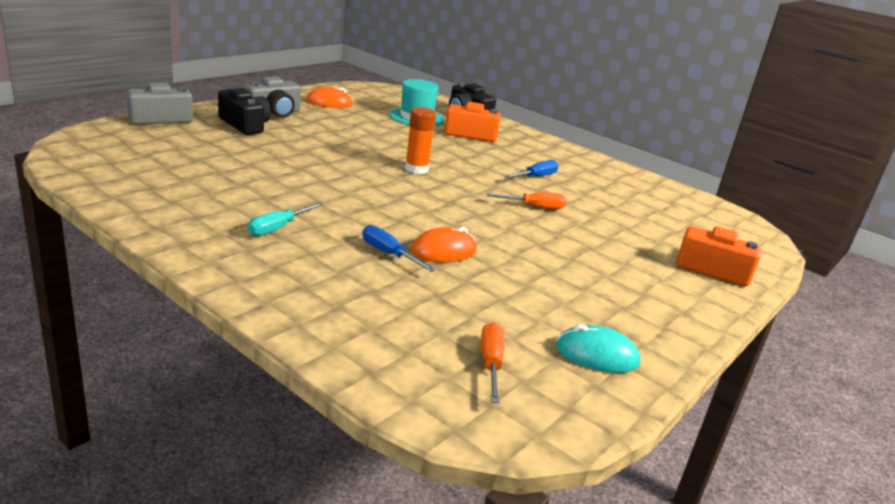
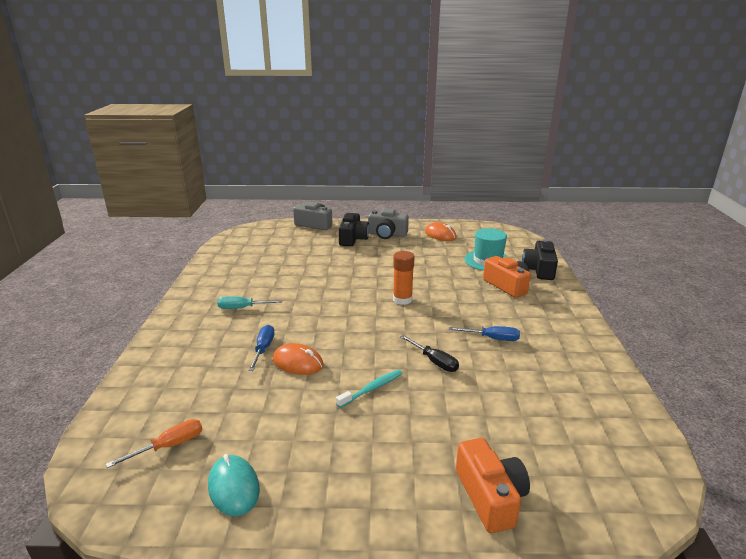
camera: 55 degrees right, 0 degrees up
orange screwdriver [487,192,566,209] -> black screwdriver [400,335,459,372]
none -> turquoise toothbrush [336,370,403,408]

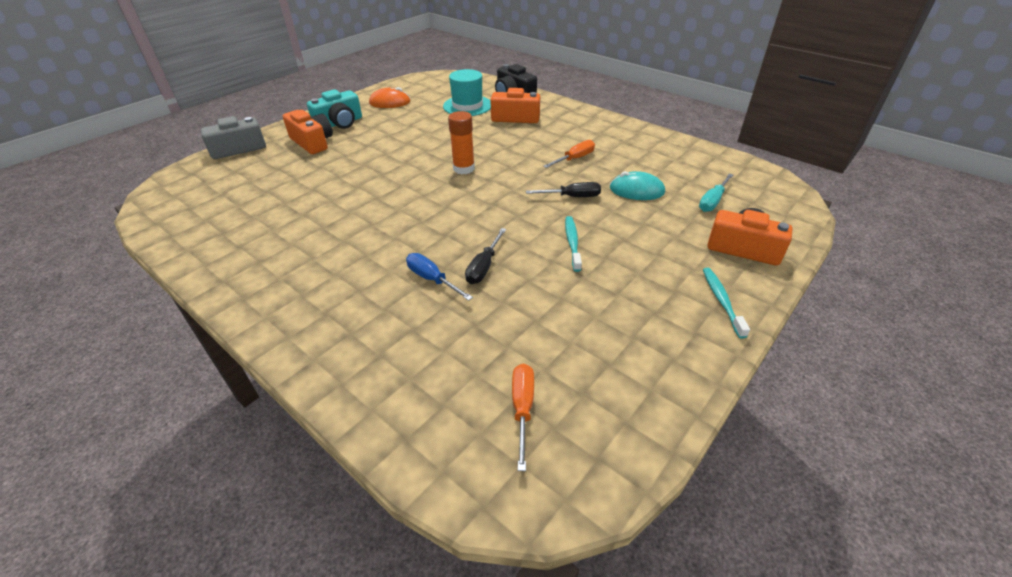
camera: 50 degrees left, 15 degrees up
turquoise mouse [208,454,260,516] -> turquoise mouse moved to [610,171,665,200]
turquoise screwdriver [217,296,282,309] -> turquoise screwdriver moved to [699,173,733,212]
orange mouse [273,343,324,375] -> black screwdriver [465,228,506,284]
black camera [338,213,369,246] -> orange camera [283,110,333,154]
grey camera [368,209,409,239] -> turquoise camera [307,89,362,129]
blue screwdriver [449,326,520,341] -> orange screwdriver [544,140,595,168]
none -> turquoise toothbrush [703,268,750,339]

